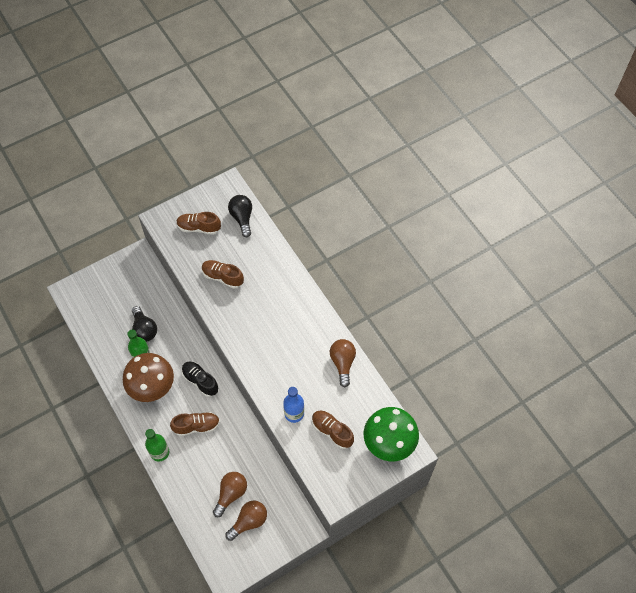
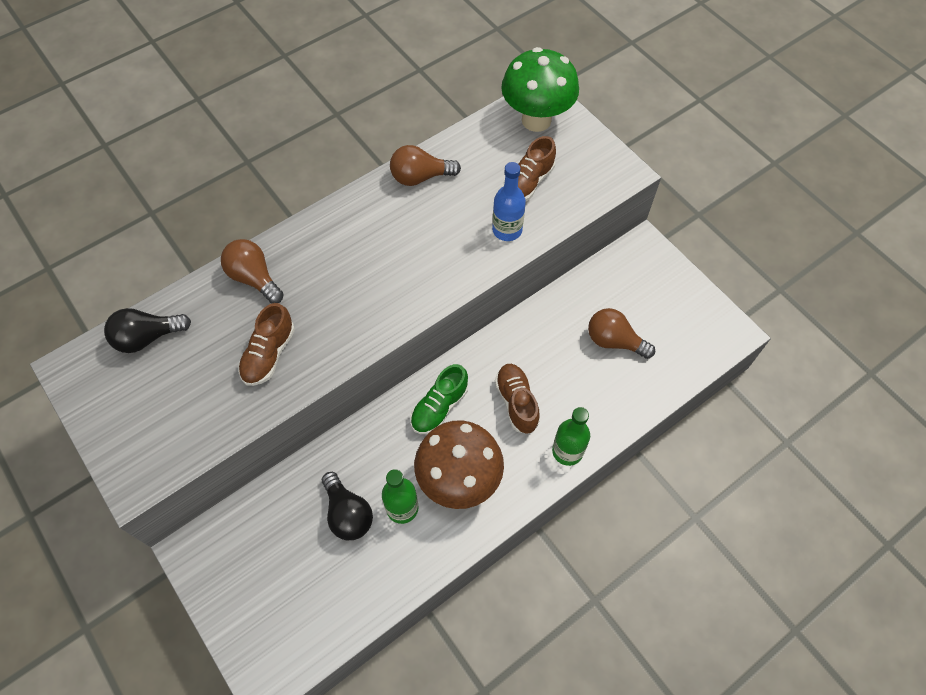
camera: 95 degrees left, 0 degrees up
black light bulb [132,306,157,342] -> black light bulb turned 90 degrees clockwise [322,472,373,540]
brown shoe [176,212,221,235] -> none
black shoe [182,361,219,397] -> green shoe [410,364,468,434]
brown light bulb [225,501,267,541] -> brown light bulb moved to [221,239,284,303]

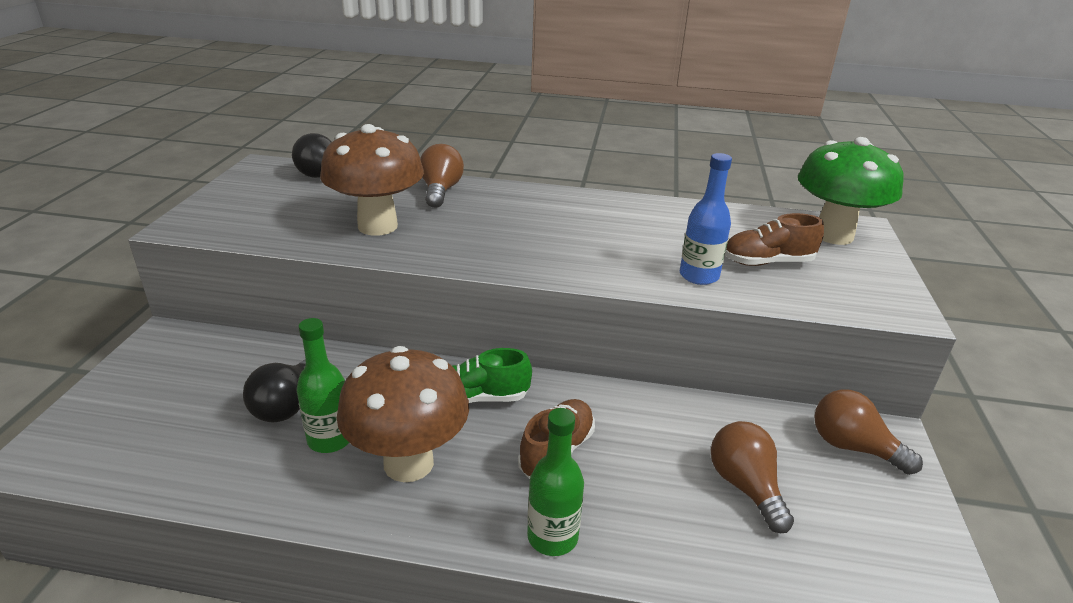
camera: 45 degrees right, 30 degrees down
brown shoe [238,303,295,386] -> brown mushroom [320,124,424,236]
brown light bulb [390,145,461,186] -> brown light bulb moved to [814,389,923,475]

